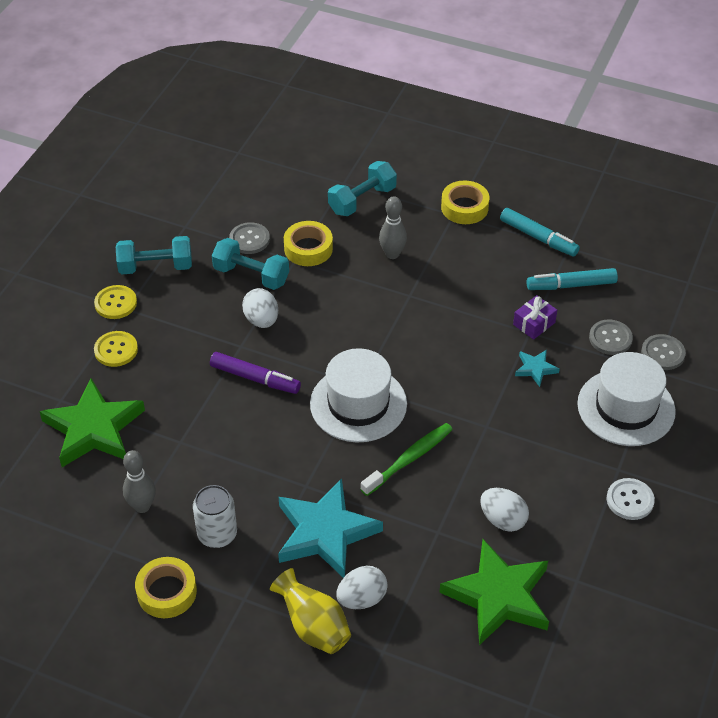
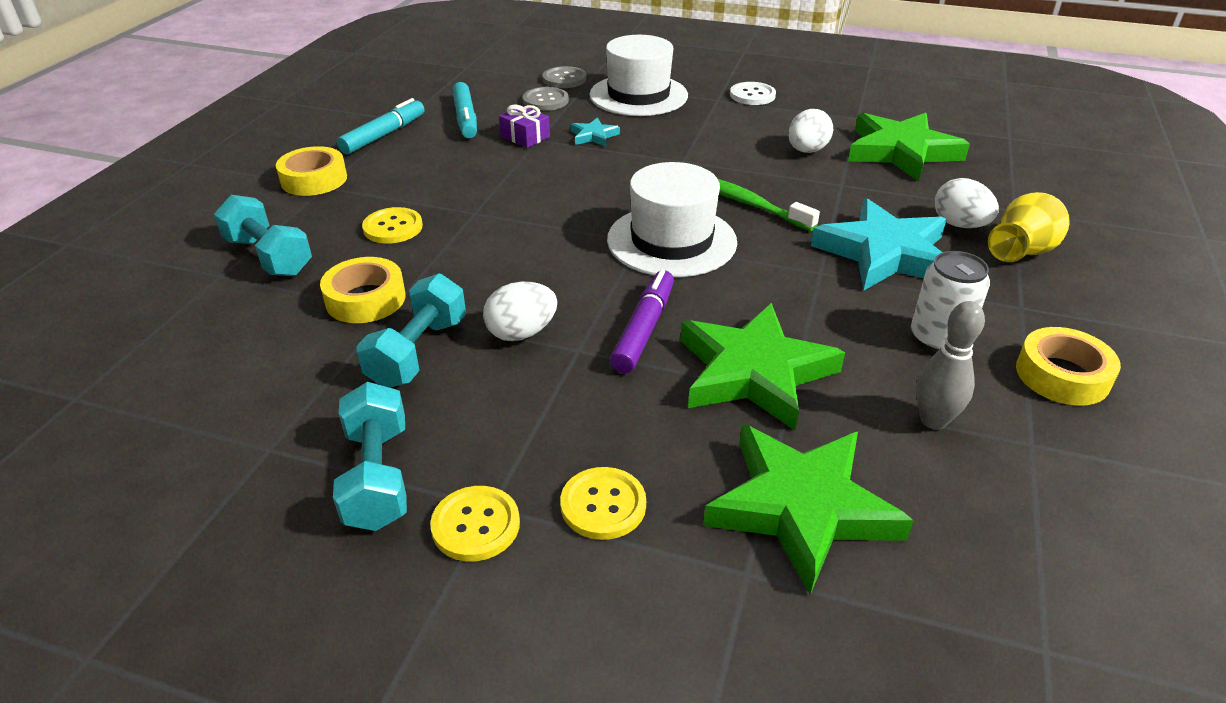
camera: 95 degrees left, 10 degrees down
grey button [229,222,270,254] -> none
grey bowling pin [379,196,407,259] -> yellow button [362,207,423,244]
none -> green star [680,303,845,430]

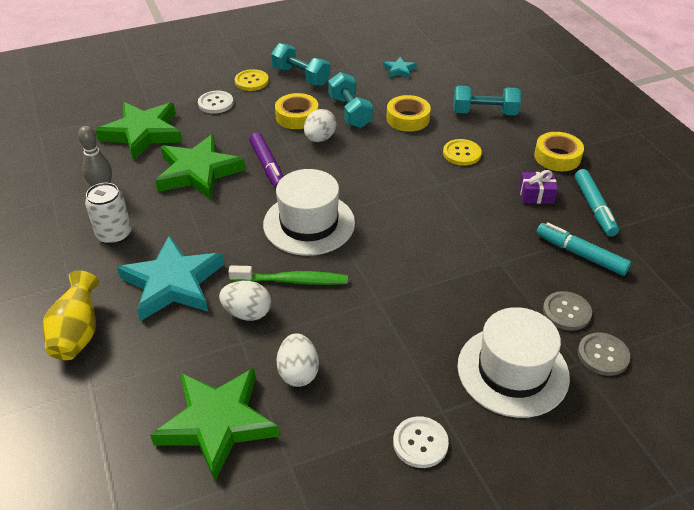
camera: 140 degrees right, 5 degrees up
purple gift [499,104,550,148] -> purple gift moved to [519,170,558,204]
yellow button [560,467,646,540] -> white button [198,91,234,114]
turquoise star [571,117,620,147] -> turquoise star moved to [383,57,417,78]
white egg [934,178,999,228] -> white egg moved to [219,281,271,321]
yellow tape [1016,327,1121,406] -> yellow tape moved to [275,93,319,129]

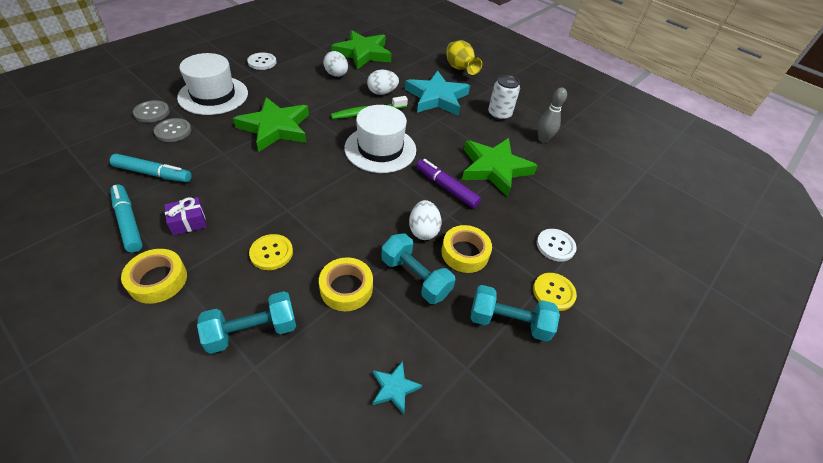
camera: 150 degrees right, 5 degrees up
green star [95,102,183,161] -> green star moved to [233,97,309,152]

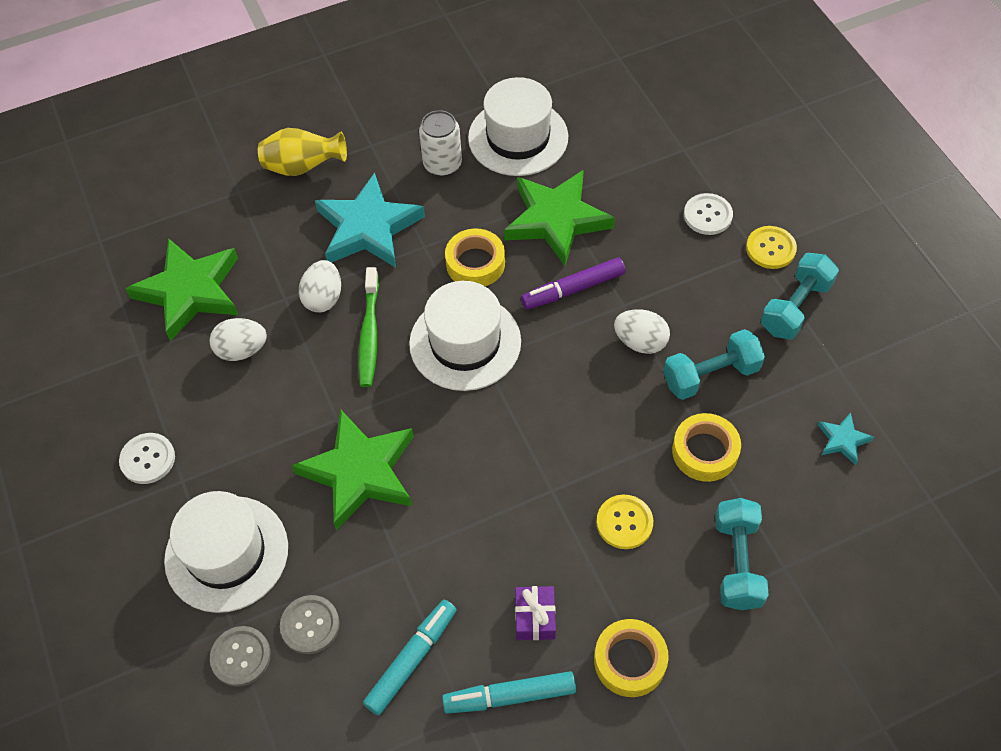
camera: 60 degrees left, 10 degrees up
yellow tape [441,225,492,273] -> yellow tape moved to [445,229,505,286]
grey bowling pin [537,87,567,143] -> white hat [468,77,568,176]

